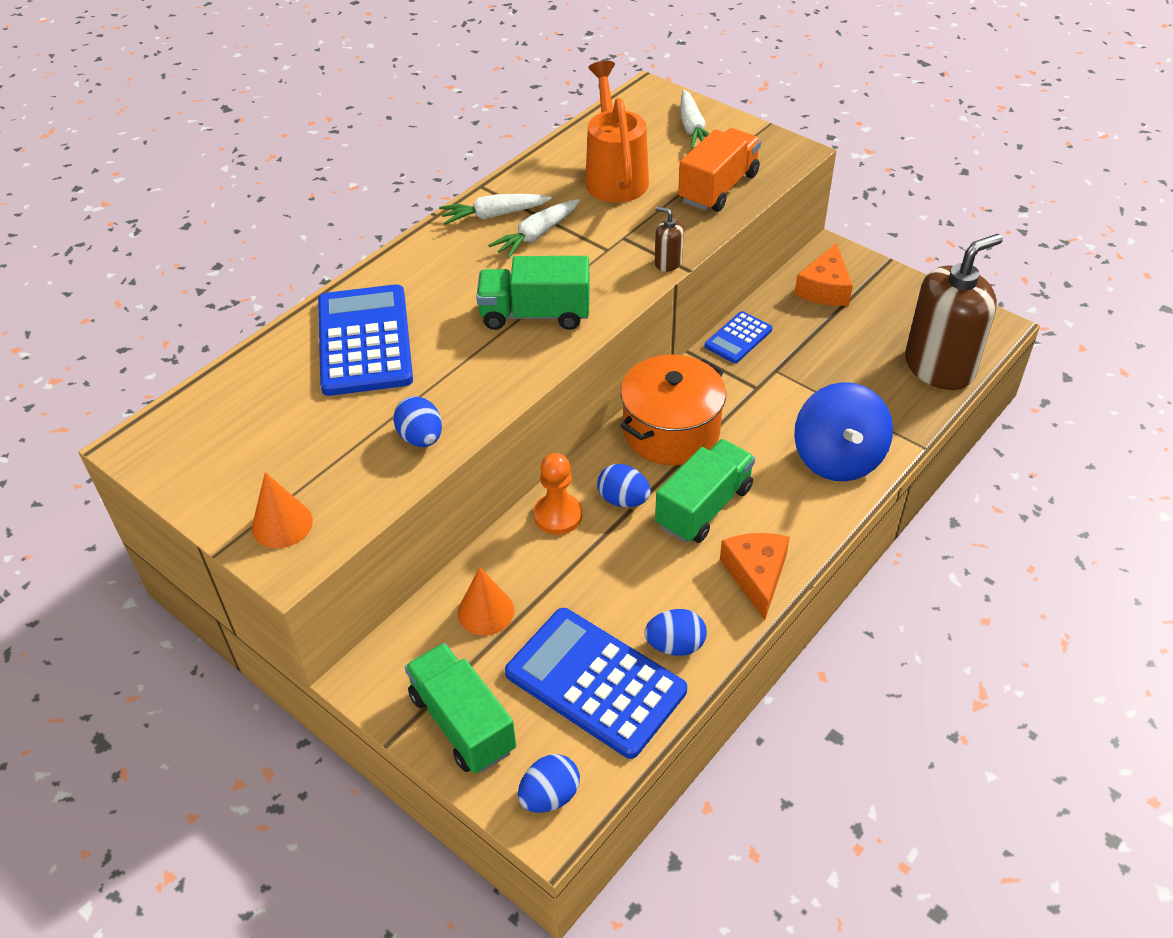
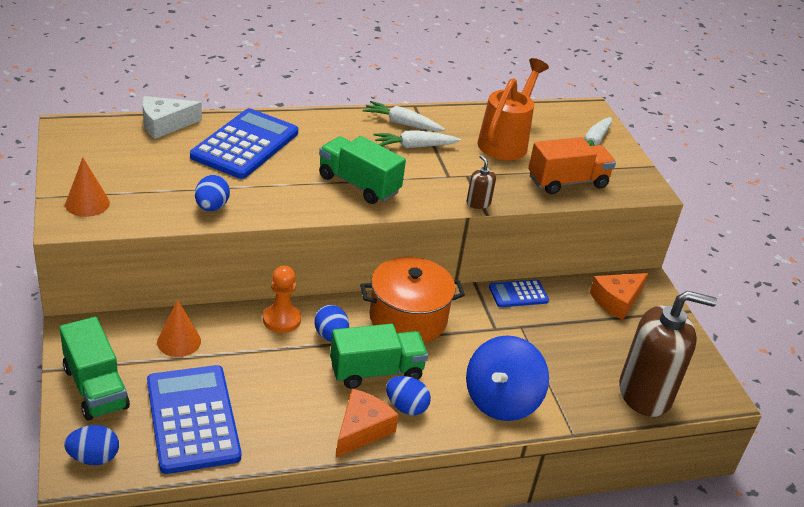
camera: 30 degrees right, 10 degrees down
green truck [405,643,516,773] -> green truck turned 150 degrees clockwise [60,317,130,421]
blue egg [644,609,707,656] -> blue egg moved to [386,376,431,415]
none -> white cheese [142,96,202,139]

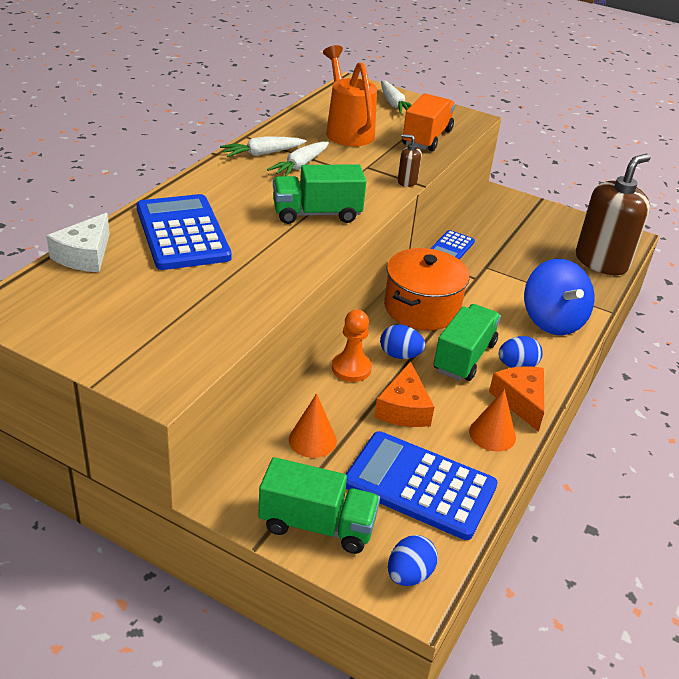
camera: 45 degrees left, 0 degrees up
orange cone [65,158,110,217] -> orange cone moved to [469,389,516,452]
blue egg [195,175,230,211] -> none
orange cheese [590,273,648,320] -> orange cheese moved to [374,361,434,427]

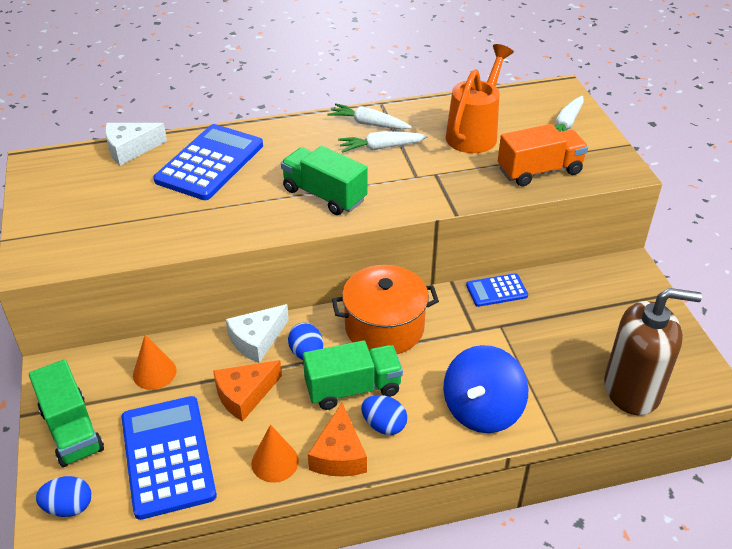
camera: 50 degrees right, 5 degrees up
orange pawn [332,310,372,382] -> white cheese [226,304,289,363]
brown soap dispenser [398,134,422,187] -> none
orange cheese [489,366,544,432] -> orange cheese turned 150 degrees clockwise [308,403,367,476]

